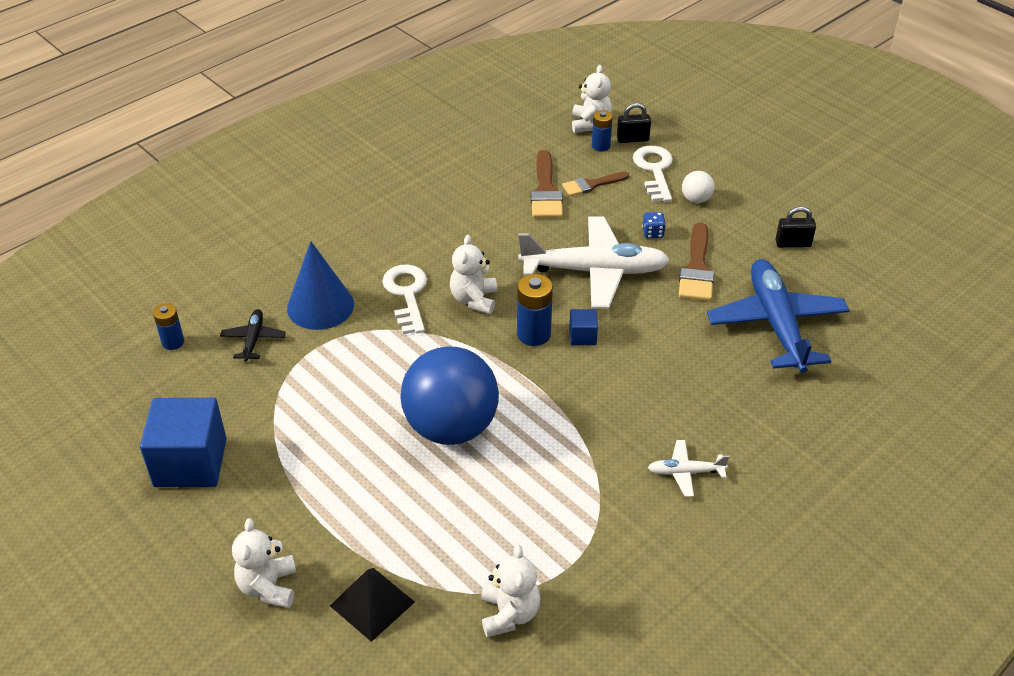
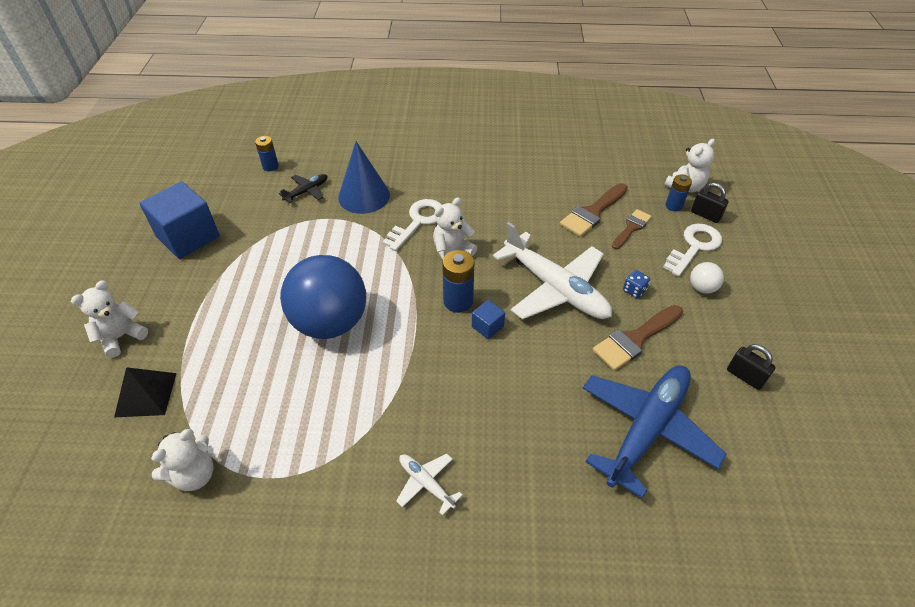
camera: 45 degrees right, 5 degrees up
brown brush [562,172,629,196] -> brown brush turned 105 degrees clockwise [612,209,652,250]

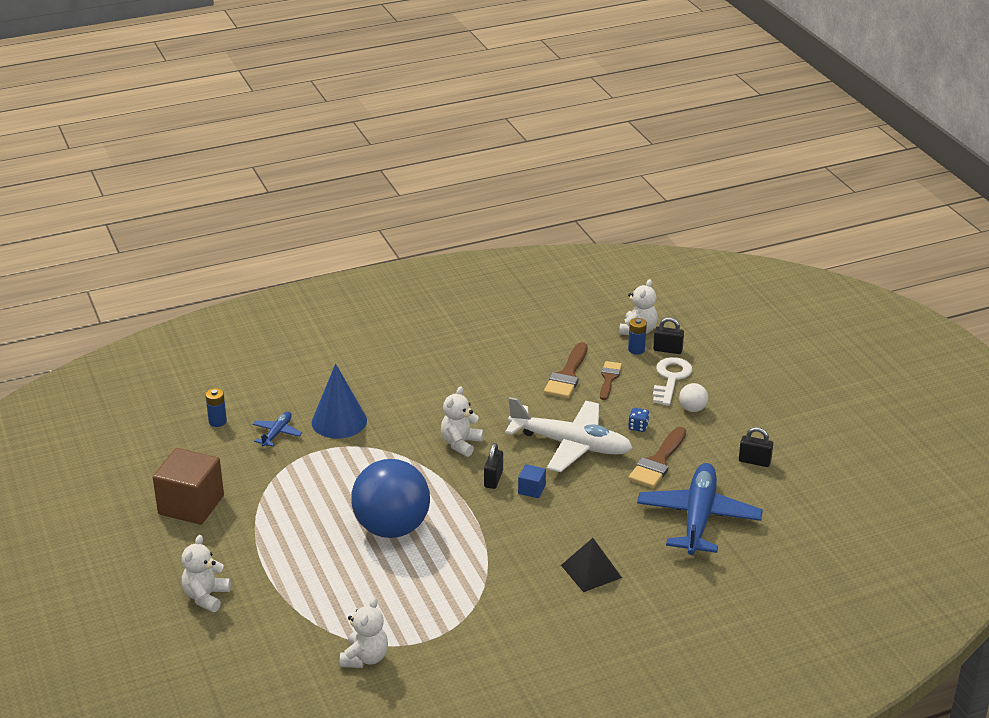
camera: 25 degrees left, 15 degrees down
black pyramid [114,367,177,417] -> black pyramid moved to [561,538,622,592]
blue cube [139,181,220,259] -> brown cube [153,448,224,525]
black plane [279,174,327,203] -> blue plane [253,411,302,447]
white key [382,199,442,251] -> none
white plane [396,453,462,515] -> none
blue battery [442,250,474,313] -> black padlock [484,443,503,489]

